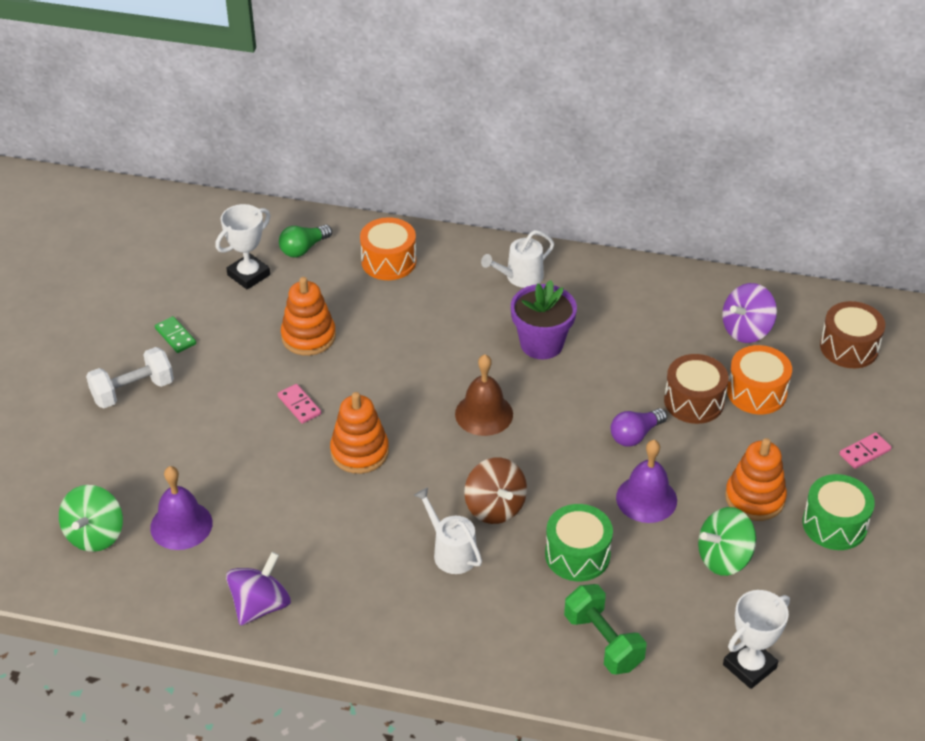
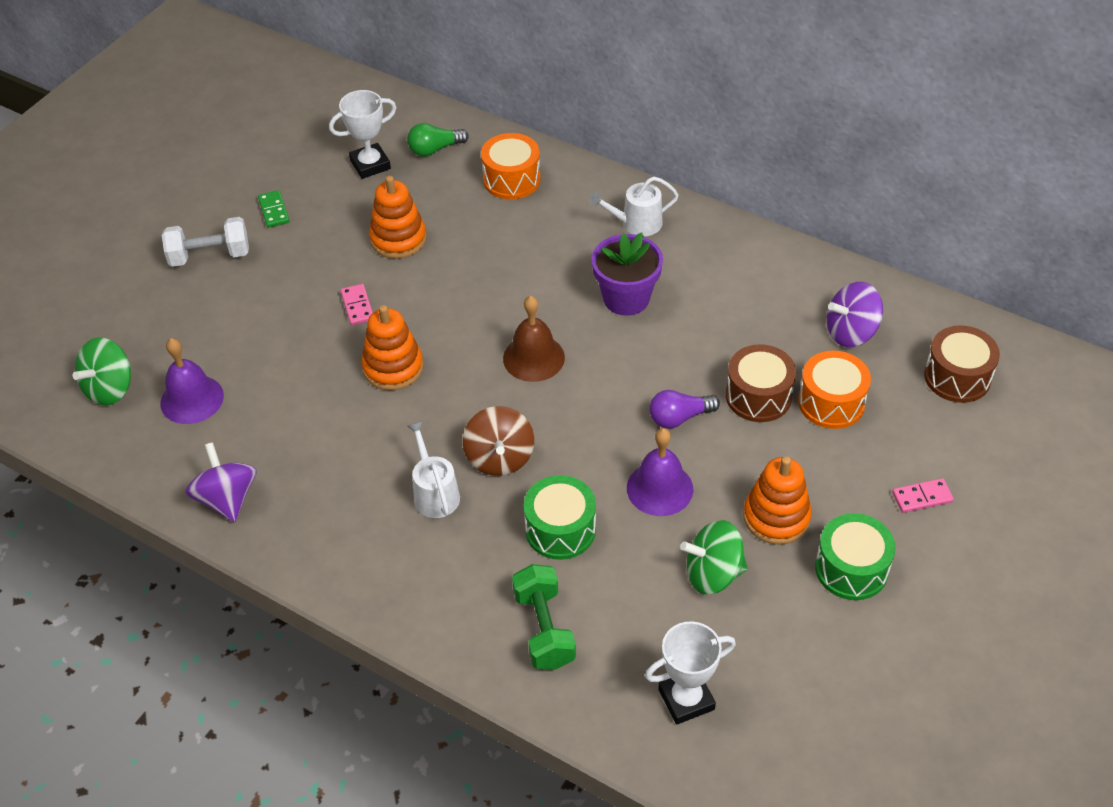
camera: 20 degrees right, 5 degrees up
purple spinning top [226,552,291,626] -> purple spinning top turned 75 degrees counterclockwise [185,442,257,522]

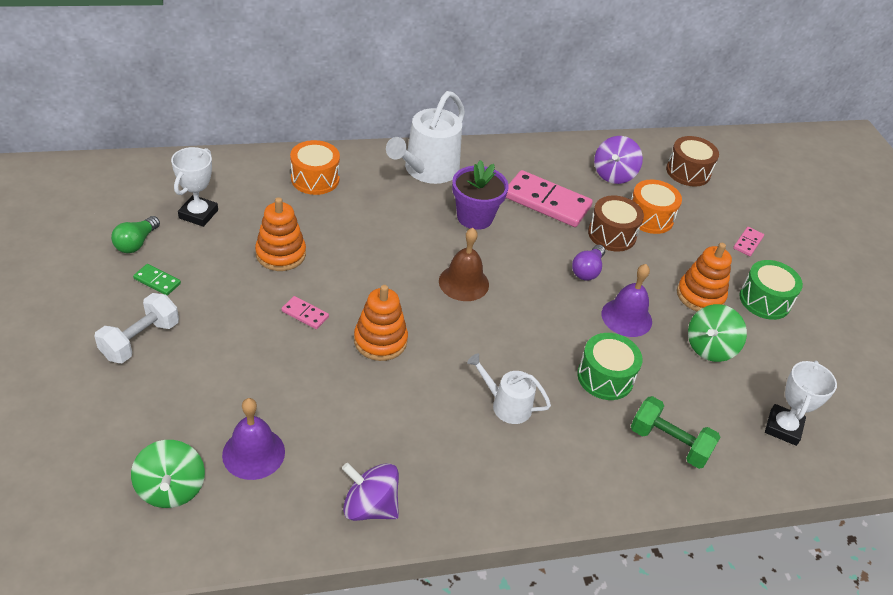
camera: 50 degrees left, 5 degrees down
green light bulb [407,123,469,156] -> green light bulb moved to [111,216,160,253]
brown spinning top [463,406,534,476] -> none
white watering can [589,177,679,237] -> white watering can [386,91,465,184], size x1.78
none -> pink domino [506,170,593,227]

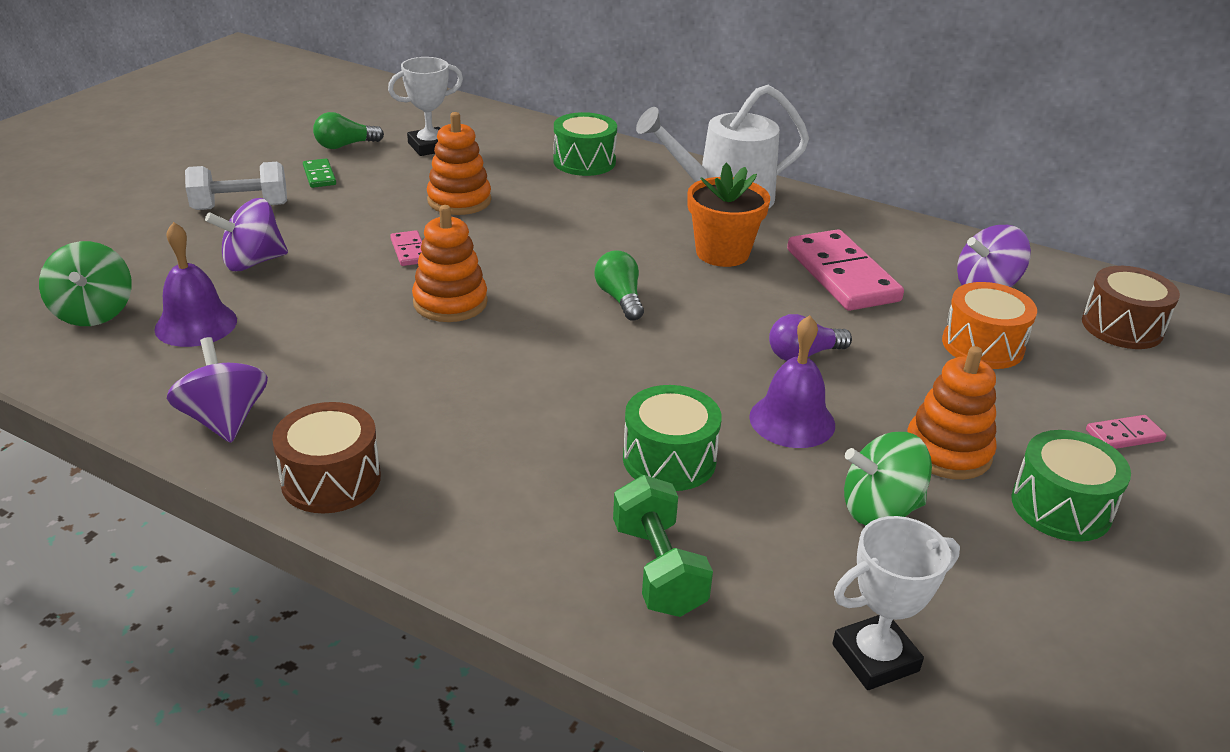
camera: 45 degrees right, 10 degrees down
green spinning top [131,440,205,508] -> green spinning top turned 45 degrees counterclockwise [39,241,132,326]
orange drum [290,140,340,195] -> green drum [553,112,617,176]
brown bell [439,228,489,301] -> green light bulb [595,250,644,321]
purple flower pot [452,160,509,230] -> orange flower pot [687,163,770,267]
white watering can [467,353,551,424] -> none
brown drum [588,196,644,252] -> brown drum moved to [272,402,381,513]
none -> purple spinning top [205,198,288,271]

